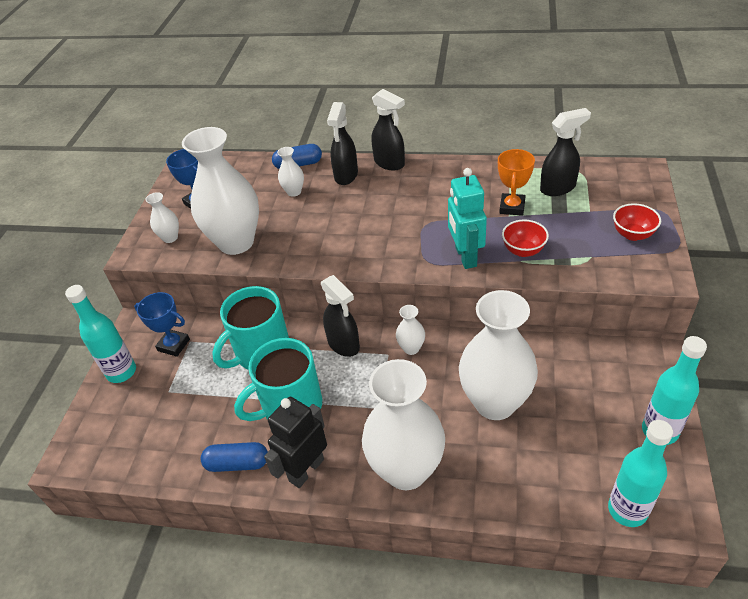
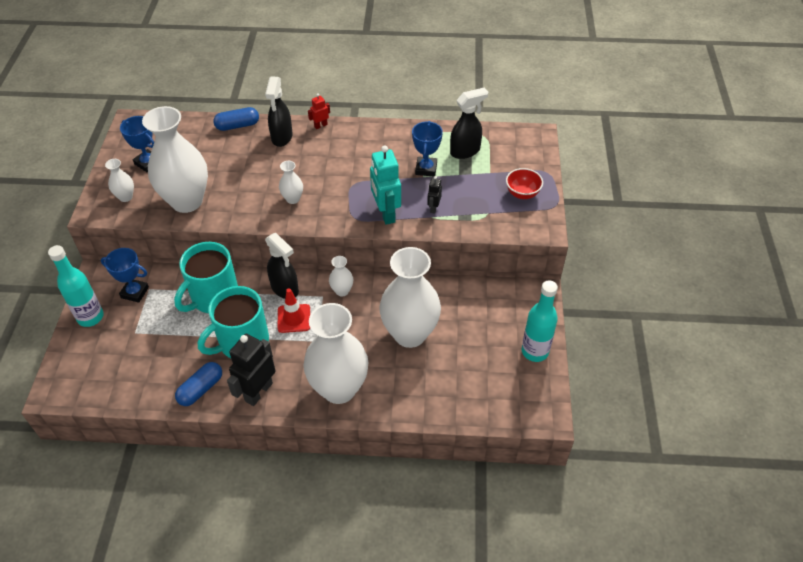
camera: 10 degrees left, 5 degrees up
blue capsule [201,442,268,472] -> blue capsule turned 45 degrees counterclockwise [175,362,222,406]
white vase [277,147,304,197] -> white vase moved to [279,161,303,204]
black spray bottle [371,89,405,171] -> red robot [308,93,330,129]
orange trophy [498,149,535,216] -> blue trophy [412,121,443,177]
red bowl [502,220,549,257] -> black robot [427,176,442,214]
turquoise bottle [608,420,673,527] -> none
none -> red traffic cone [278,288,310,333]

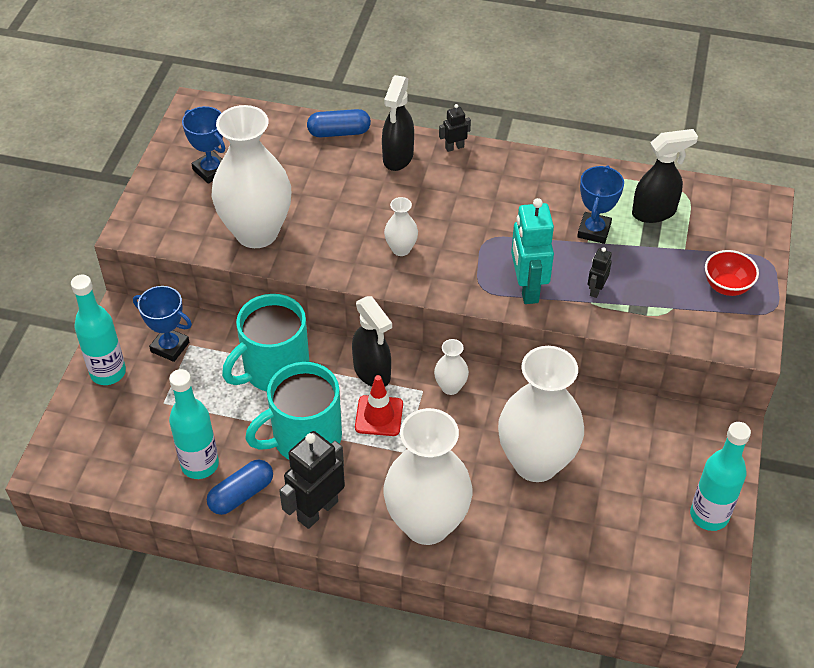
camera: 10 degrees right, 0 degrees up
white vase [105,159,134,202] -> none
red robot [308,93,330,129] -> black robot [439,104,471,152]
none -> turquoise bottle [169,369,219,479]

